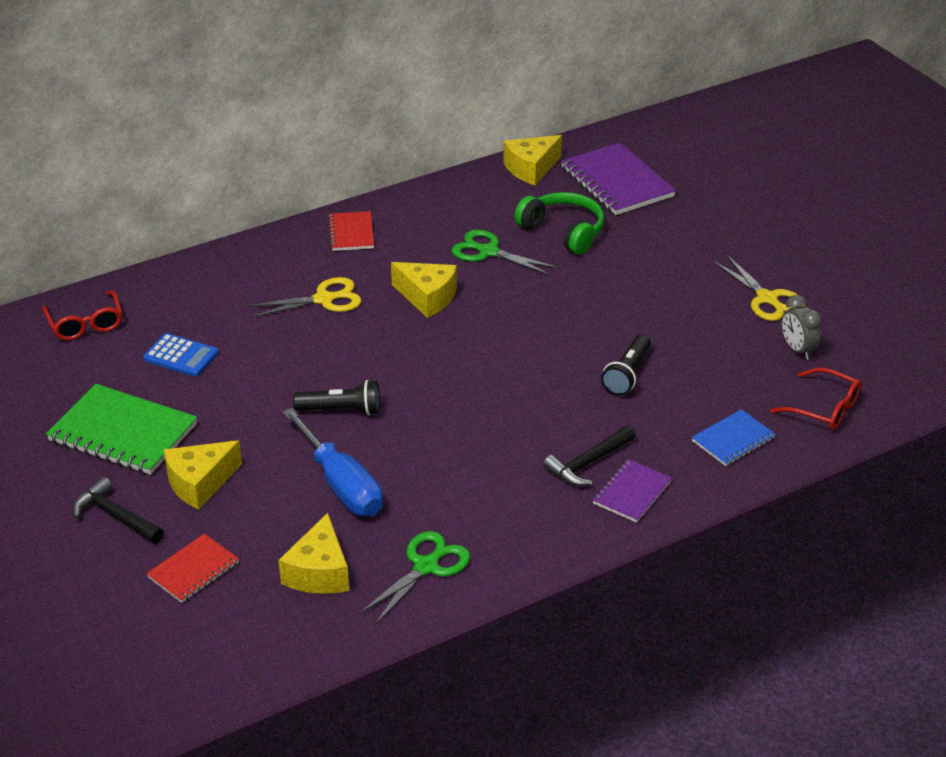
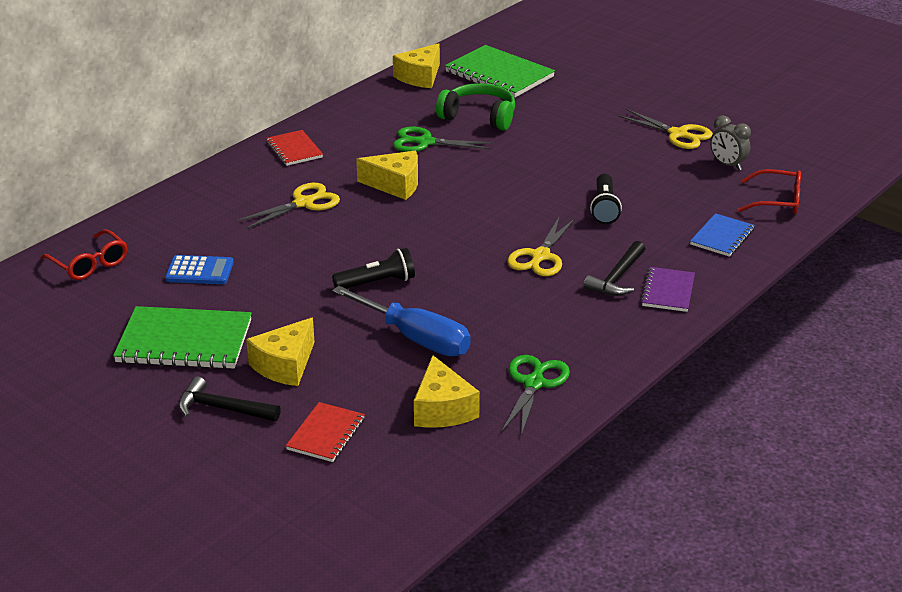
camera: 20 degrees left, 5 degrees down
purple notebook [561,143,676,215] -> green notebook [445,45,555,98]
none -> yellow scissors [507,216,575,276]

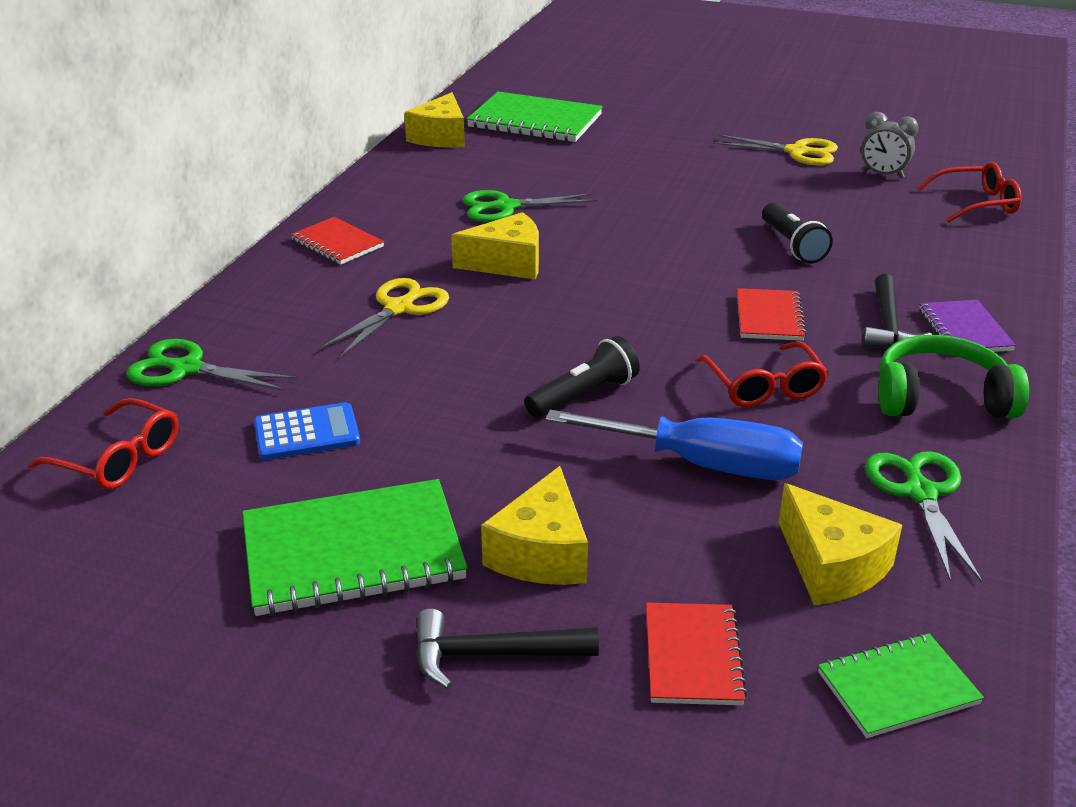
camera: 20 degrees left, 0 degrees up
green headphones [436,83,515,131] -> green headphones moved to [878,335,1029,419]
yellow scissors [507,216,575,276] -> red notebook [737,288,807,341]
blue notebook [690,213,755,257] -> none
none -> green scissors [126,339,297,391]
none -> red glasses [696,341,828,407]
none -> green notebook [818,633,984,738]

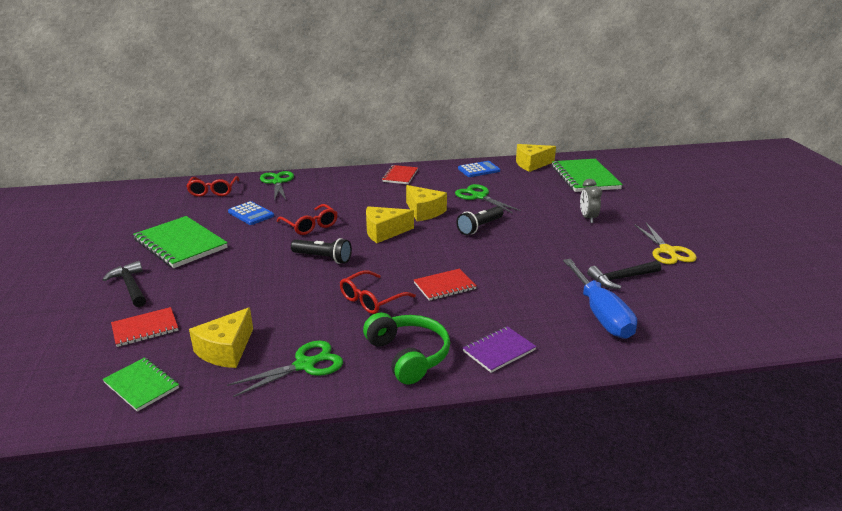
camera: 60 degrees right, 5 degrees down
yellow scissors [319,278,449,359] -> none
yellow cheese [481,466,588,585] -> yellow cheese moved to [366,206,414,243]
blue screwdriver [545,410,803,480] -> blue screwdriver moved to [563,259,637,339]
black flashlight [762,203,833,264] -> black flashlight moved to [456,206,504,235]
grey clock [861,112,919,178] -> grey clock moved to [580,179,602,223]
black hammer [862,274,932,348] -> black hammer moved to [587,261,661,289]
red glasses [917,162,1022,222] -> red glasses moved to [277,204,337,235]
none -> blue calculator [458,161,500,177]

